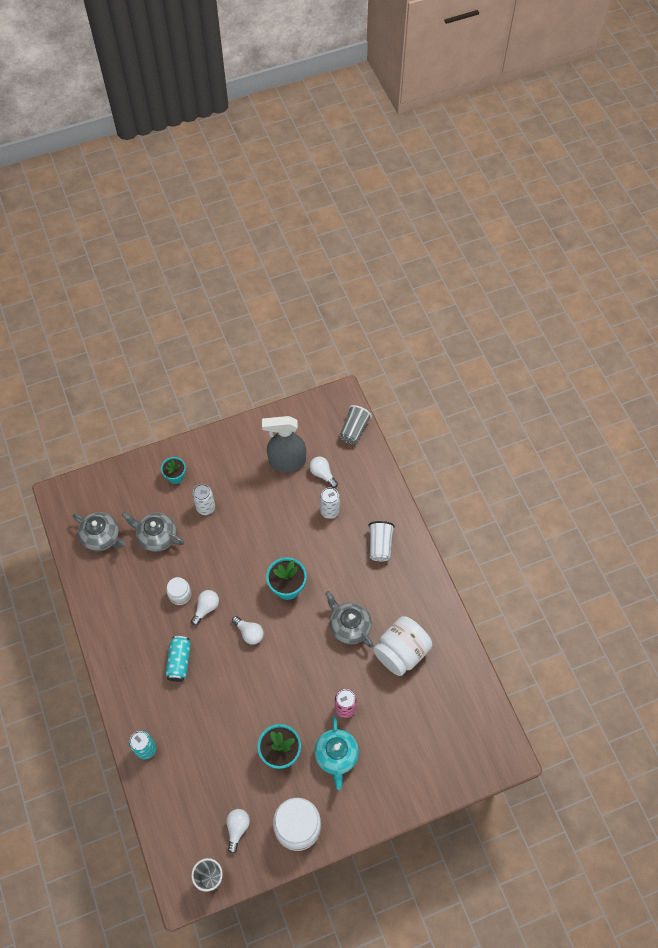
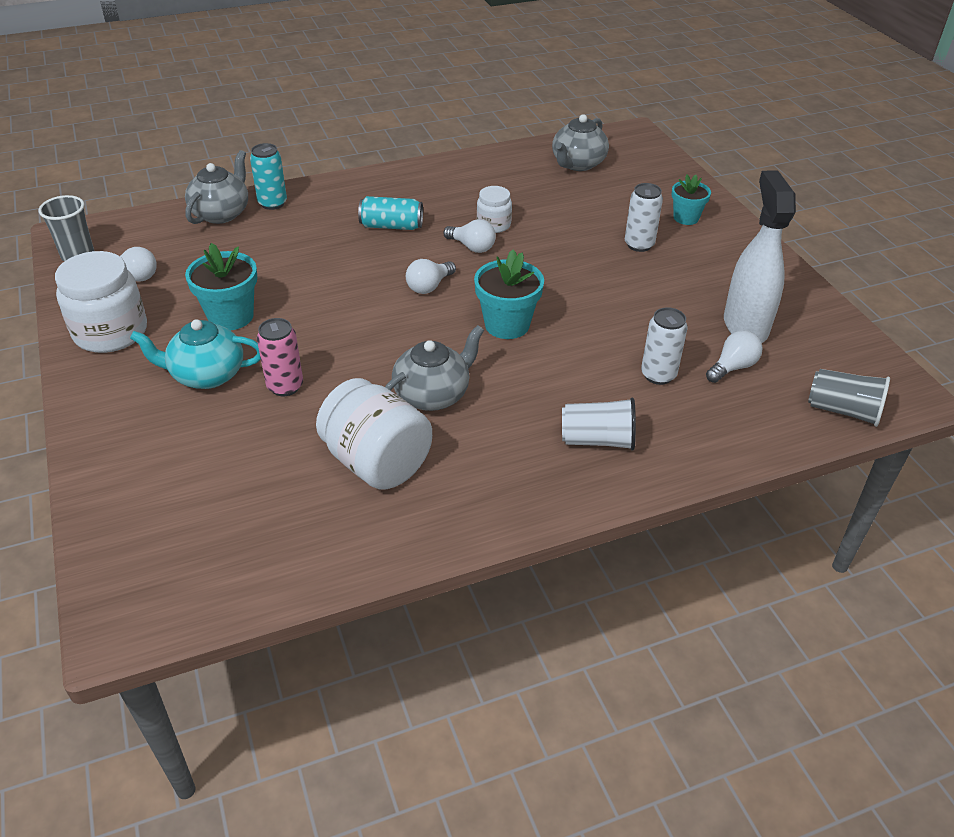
camera: 90 degrees right, 20 degrees down
grey teapot [122,512,184,552] -> grey teapot moved to [185,150,248,224]
grey spray bottle [262,416,306,472] -> white spray bottle [724,171,796,343]

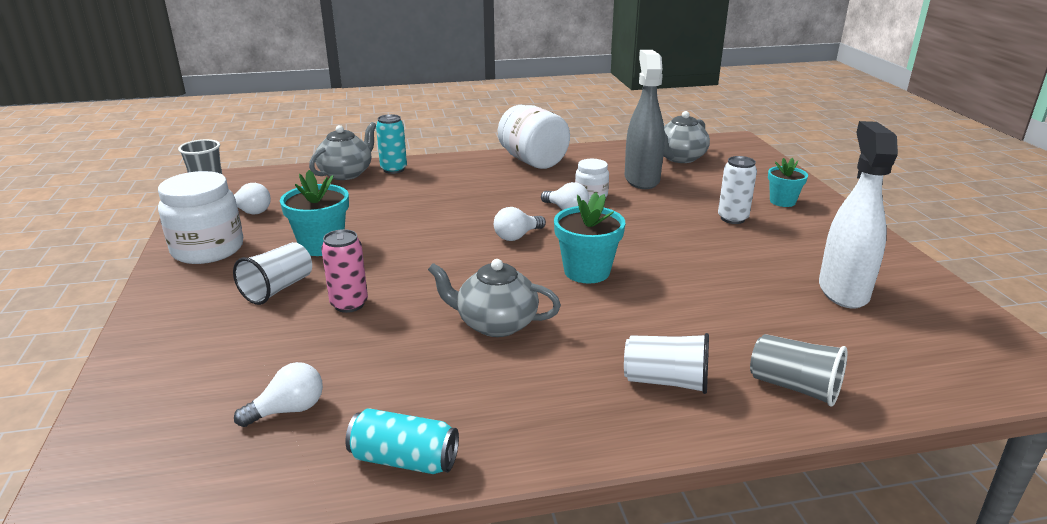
camera: 10 degrees right, 15 degrees down
turquoise teapot [130,319,261,389] -> white cup [233,242,312,305]
white jar [316,378,432,490] -> white jar moved to [498,105,570,169]
turquoise can [358,196,423,230] -> turquoise can moved to [346,408,459,474]
grey teapot [385,325,484,411] -> grey teapot turned 135 degrees counterclockwise [428,259,561,337]
white can [641,307,688,385] -> none
white light bulb [706,330,763,383] -> white light bulb moved to [234,362,323,427]
grey cup [808,369,890,427] -> grey cup moved to [750,334,847,407]
none -> grey spray bottle [625,50,665,189]

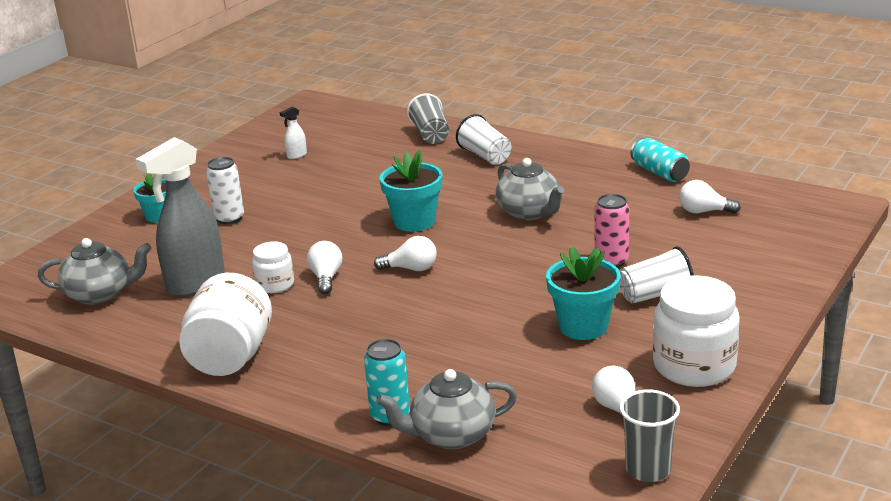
camera: 135 degrees left, 0 degrees up
white spray bottle [819,121,898,309] -> white spray bottle [280,106,307,159], size x0.40

